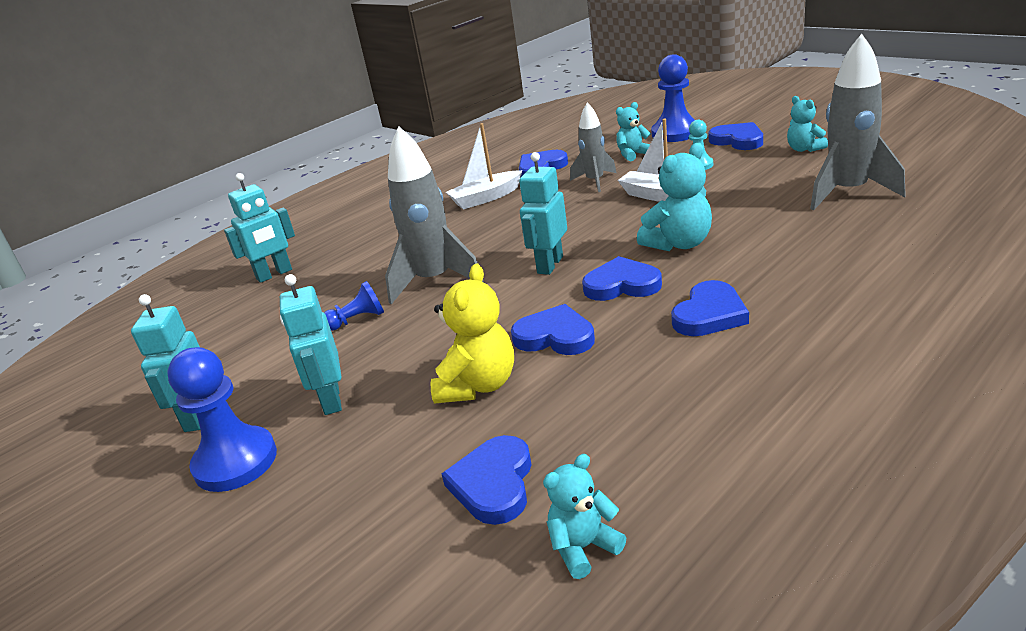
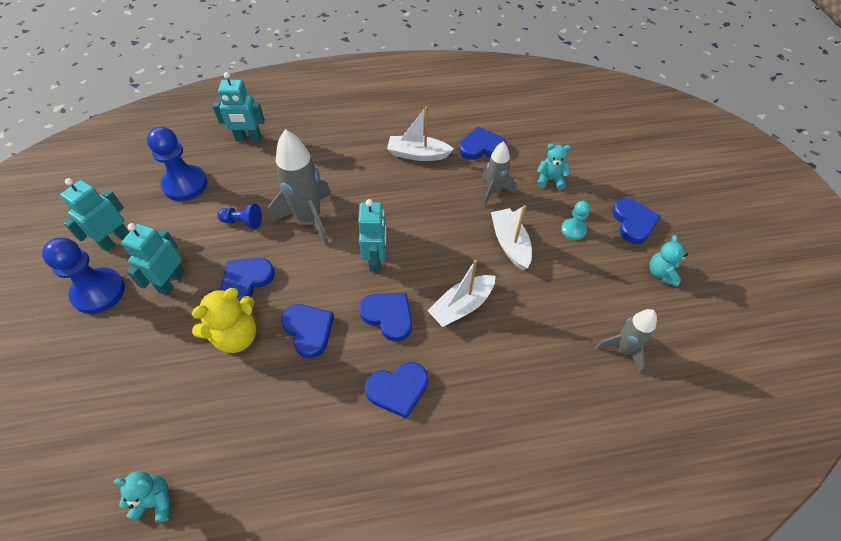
camera: 30 degrees right, 25 degrees up
blue heart [442,435,532,525] -> blue heart moved to [220,258,275,301]
turquoise robot [519,152,567,275] -> turquoise robot turned 120 degrees clockwise [358,199,386,272]
turquoise teddy bear [637,143,712,251] -> white boat [428,260,495,327]
blue pawn [651,54,694,142] -> blue pawn moved to [147,127,207,201]
grey rocket [810,34,906,210] -> grey rocket [596,309,657,374], size x0.60

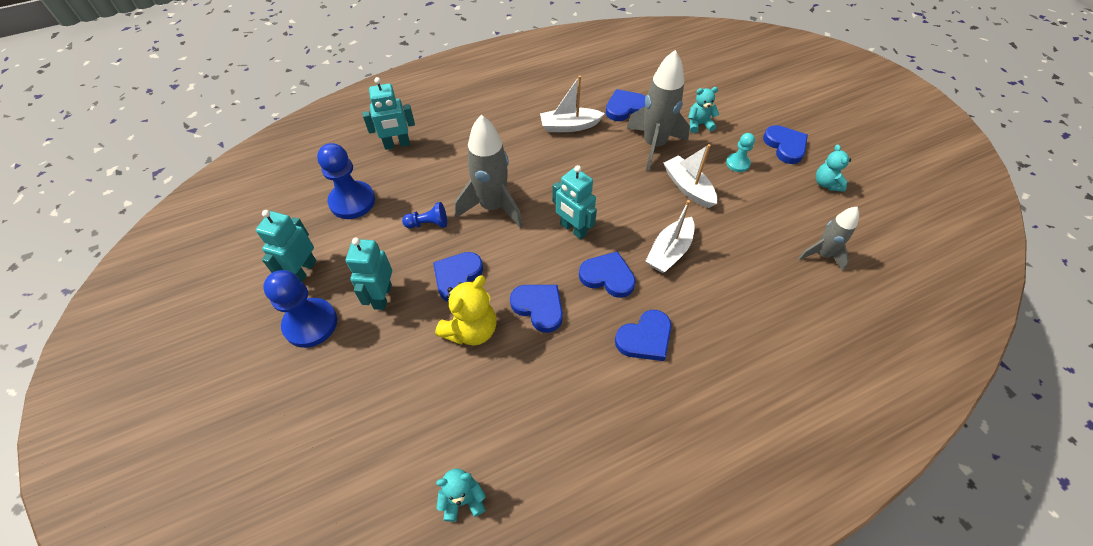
camera: 15 degrees left, 0 degrees up
turquoise robot [358,199,386,272] -> turquoise robot turned 150 degrees clockwise [552,165,597,239]
grey rocket [482,141,517,207] -> grey rocket [626,50,690,171], size x1.66

